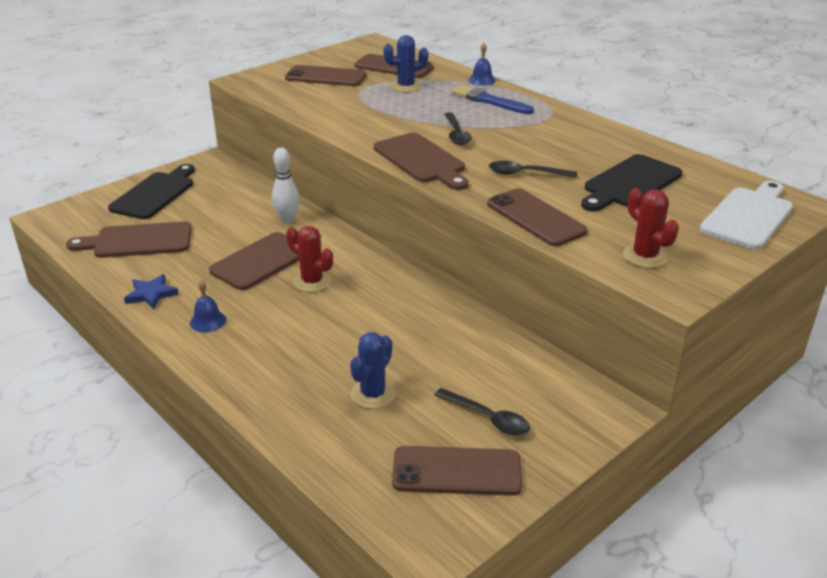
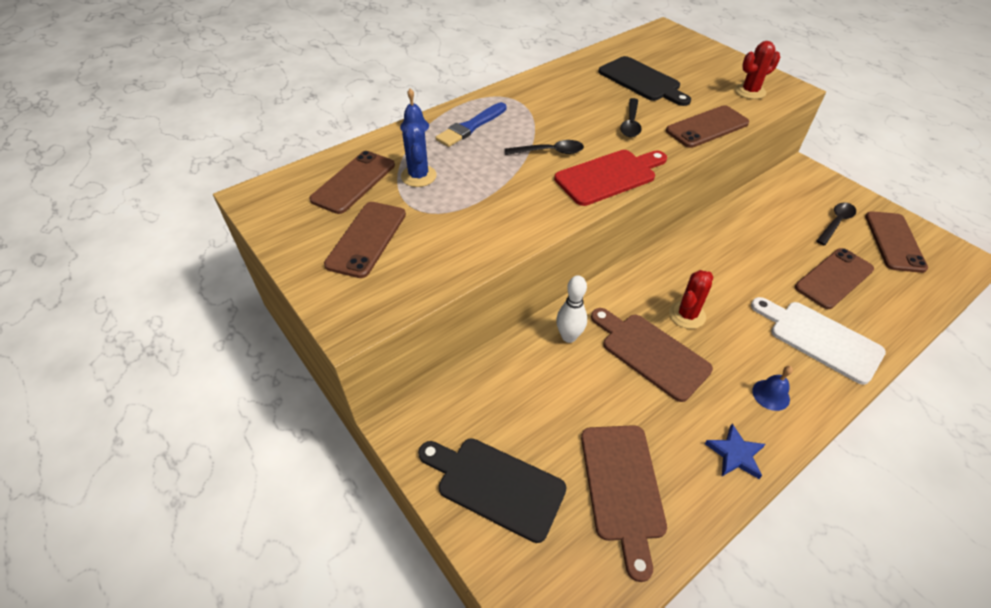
camera: 85 degrees left, 15 degrees up
blue cactus [350,332,396,409] -> brown phone [795,248,874,309]
brown cutting board [374,133,469,190] -> red cutting board [554,150,667,206]
white cutting board [699,181,793,250] -> white cutting board moved to [751,297,886,385]

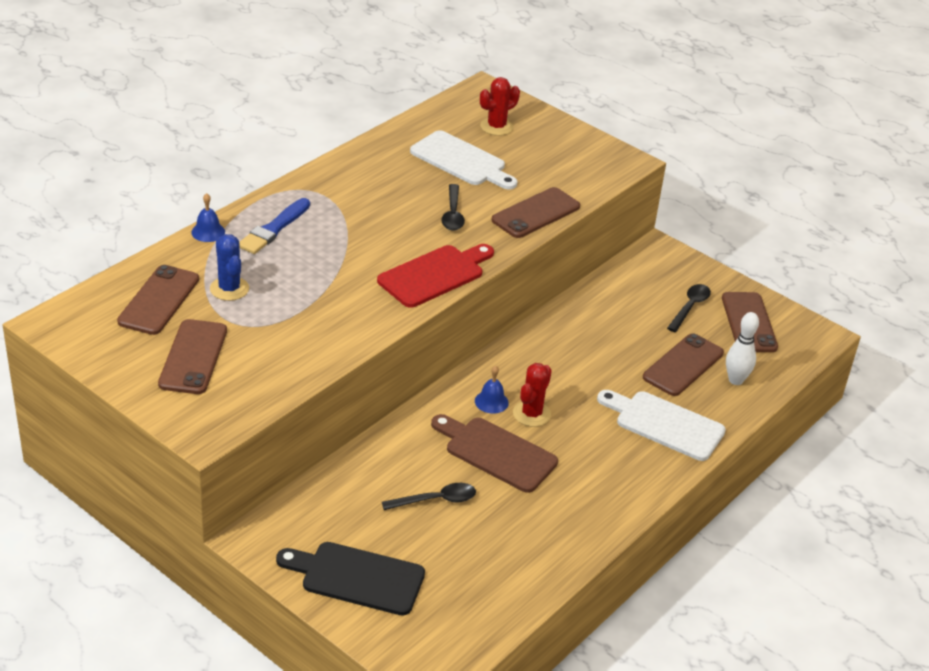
camera: 15 degrees left, 10 degrees down
black spoon [505,140,584,155] -> black spoon moved to [382,483,476,510]
white bowling pin [556,275,587,343] -> white bowling pin moved to [726,312,759,385]
brown cutting board [581,425,667,582] -> none
black cutting board [598,56,691,106] -> white cutting board [410,130,518,190]
blue star [705,424,766,479] -> none
red cactus [735,41,781,99] -> red cactus moved to [480,77,520,136]
blue bell [752,366,793,411] -> blue bell moved to [475,366,509,414]

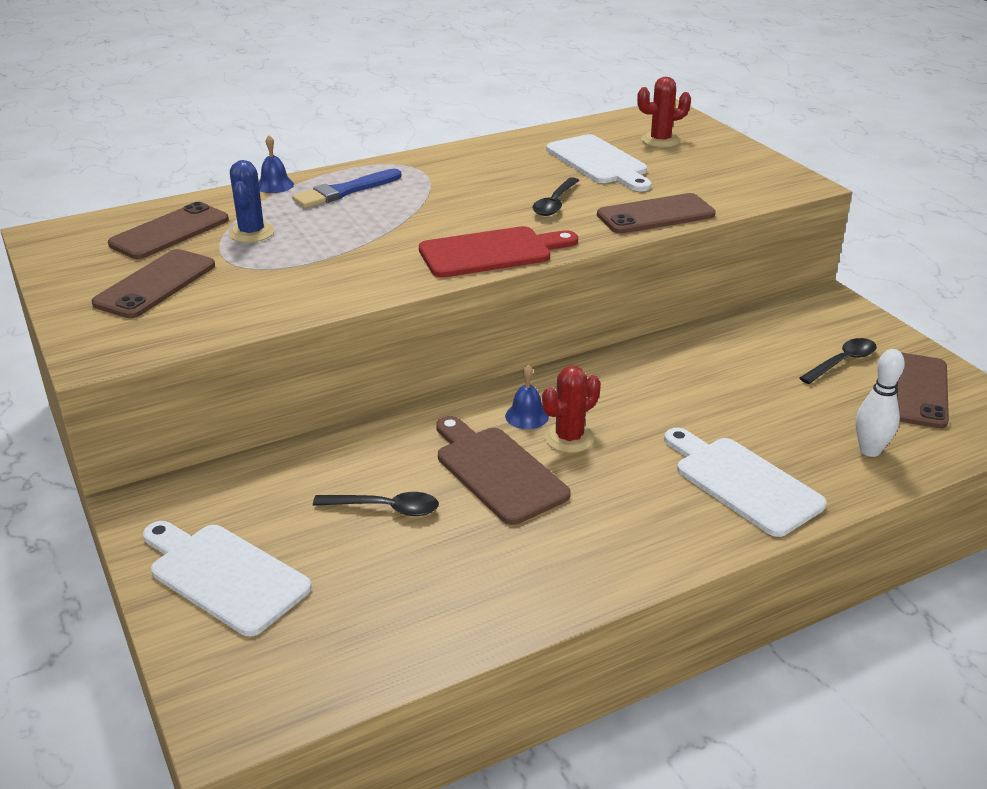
camera: 25 degrees right, 5 degrees down
black cutting board [276,542,425,616] -> white cutting board [143,521,312,636]
brown phone [643,333,724,396] -> none

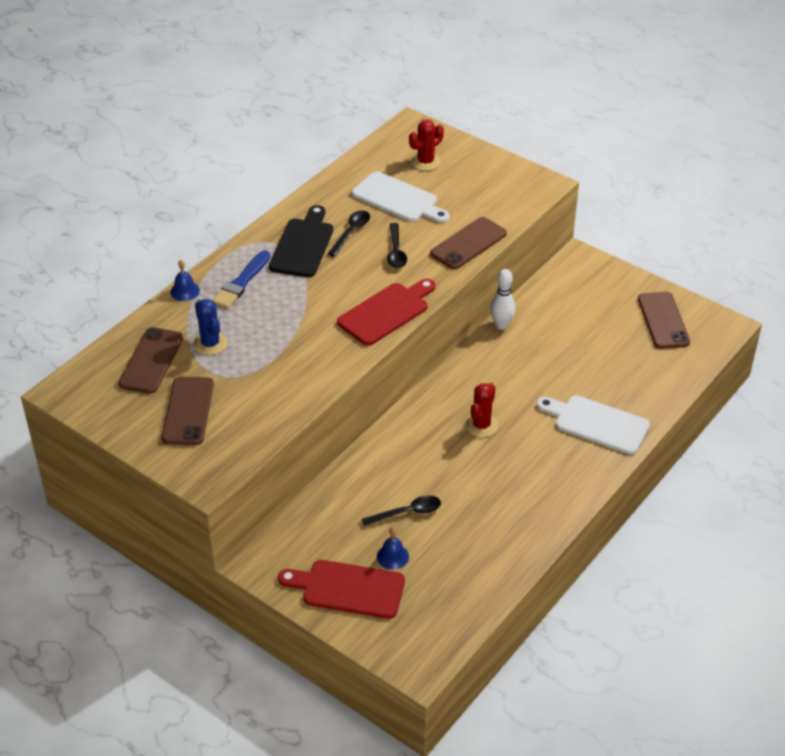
camera: 25 degrees left, 10 degrees up
white cutting board [143,521,312,636] -> red cutting board [278,560,405,619]
brown cutting board [436,416,571,525] -> none
blue bell [505,365,549,429] -> blue bell moved to [377,527,409,570]
black spoon [800,338,877,384] -> black spoon moved to [328,210,370,257]
white bowling pin [856,349,905,457] -> white bowling pin moved to [490,269,515,330]
none -> black cutting board [269,205,333,277]

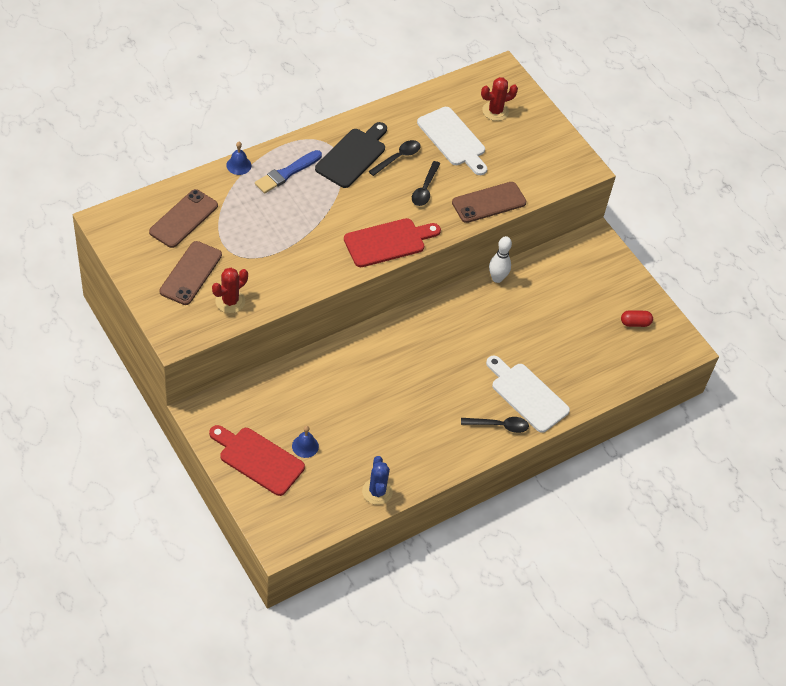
camera: 15 degrees right, 10 degrees up
blue cactus [194,299,228,355] -> blue cactus moved to [362,456,393,505]
black spoon [361,495,441,526] -> black spoon moved to [461,417,529,433]
red cactus [465,383,498,437] -> red cactus moved to [212,268,248,313]
brown phone [638,291,690,349] -> red capsule [621,310,653,327]

